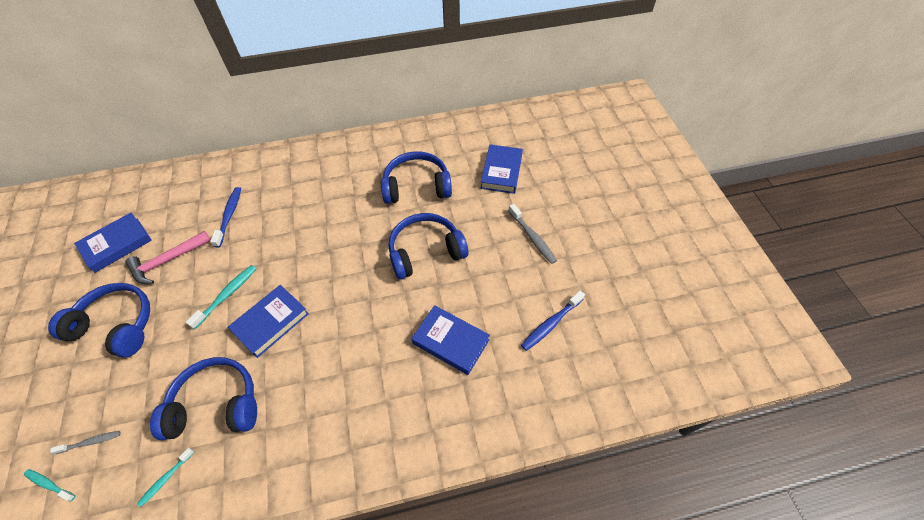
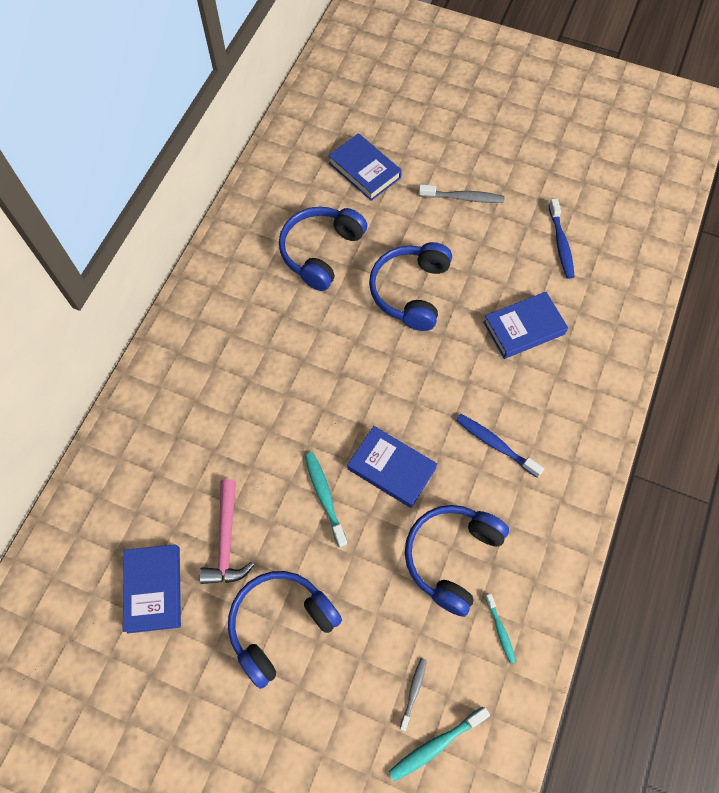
camera: 55 degrees left, 10 degrees up
turquoise toothbrush [24,469,75,502] -> turquoise toothbrush [388,707,490,781], size x1.59
blue toothbrush [210,187,241,248] -> blue toothbrush moved to [456,414,544,478]
blue book [228,285,309,358] -> blue book turned 45 degrees counterclockwise [347,426,437,508]

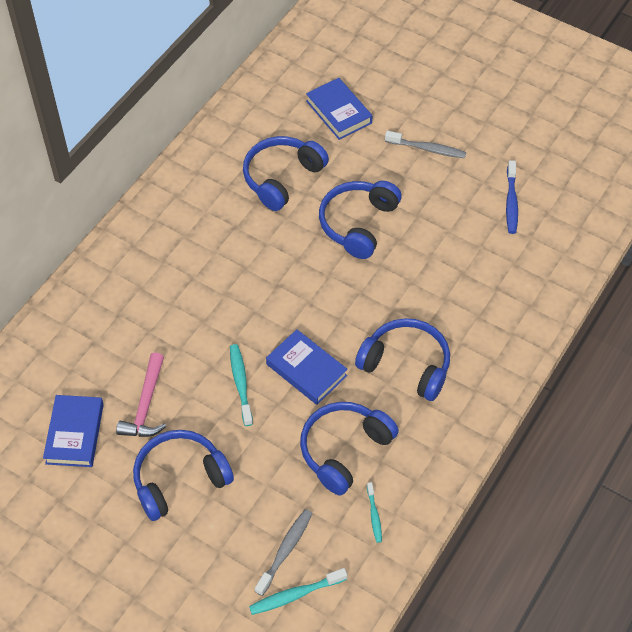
camera: 10 degrees right, 10 degrees down
grey toothbrush [400,658,427,731] -> grey toothbrush [255,509,313,596], size x1.59
blue toothbrush [456,414,544,478] -> blue headphones [355,318,450,401]
blue book [483,292,568,359] -> none

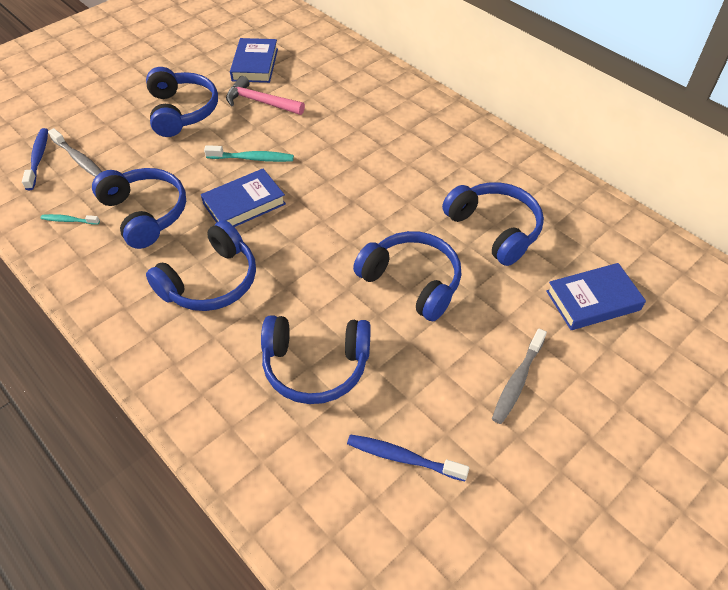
camera: 105 degrees right, 5 degrees down
blue book [43,395,104,467] -> blue book turned 75 degrees clockwise [230,38,278,83]
turquoise toothbrush [249,568,347,615] -> blue toothbrush [22,128,48,190]
none -> blue headphones [261,315,371,404]

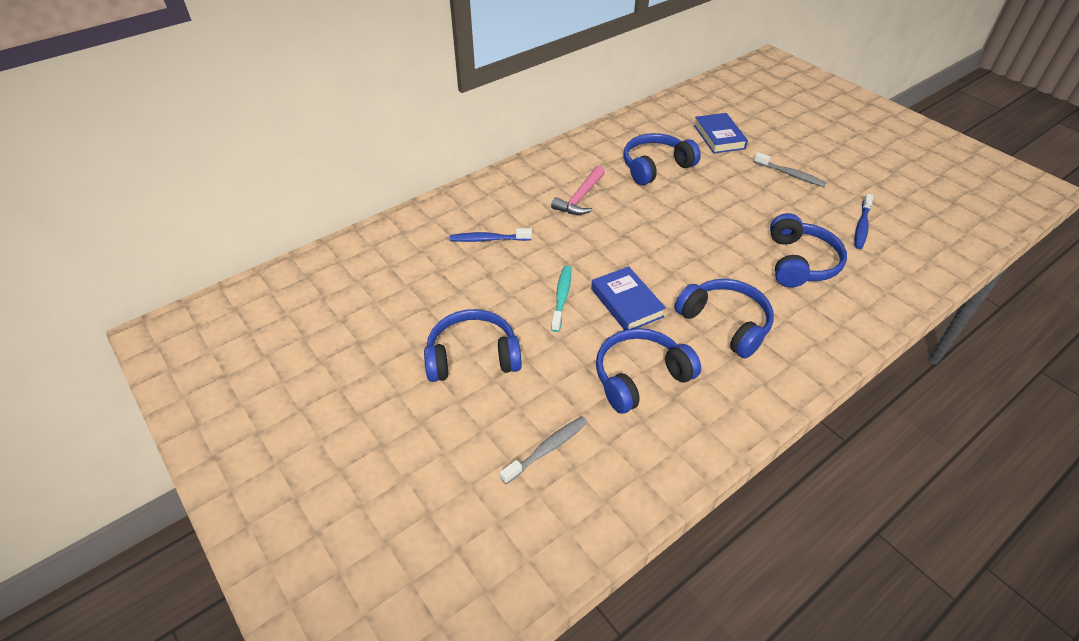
camera: 85 degrees left, 5 degrees down
blue toothbrush [22,128,48,190] -> blue toothbrush moved to [450,228,532,242]
turquoise toothbrush [41,214,100,225] -> none
pink hammer [226,76,305,115] -> pink hammer moved to [551,166,605,215]
blue book [230,38,278,83] -> none
blue headphones [353,231,461,321] -> none

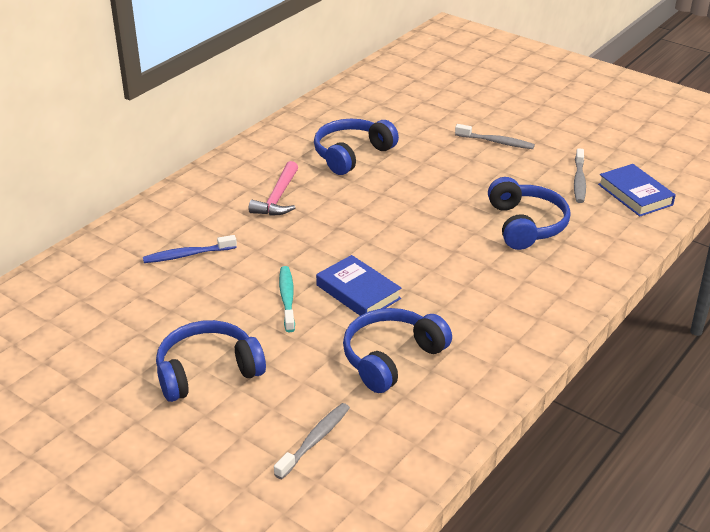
camera: 15 degrees left, 10 degrees down
blue headphones [675,279,774,358] -> none
blue book [694,113,748,154] -> blue book moved to [598,164,676,217]
blue toothbrush [855,194,874,249] -> grey toothbrush [574,148,586,203]

